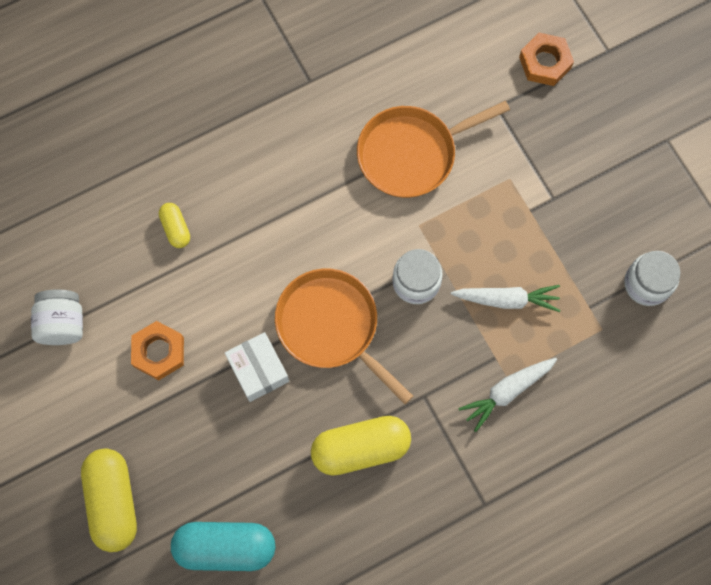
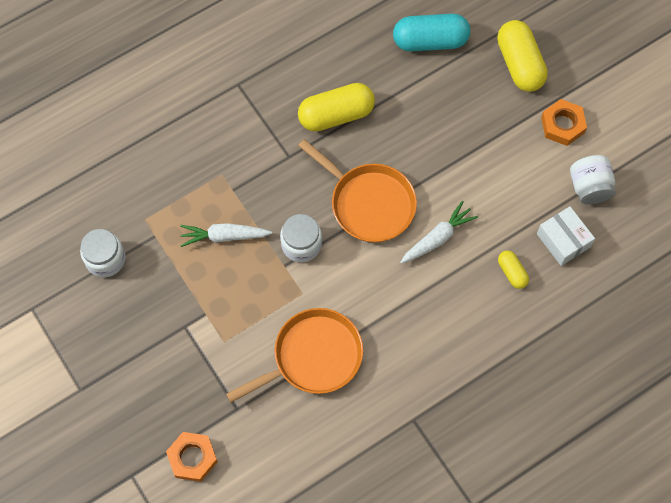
camera: 175 degrees right, 5 degrees down
orange nut [131,321,184,380] -> orange nut moved to [541,99,587,146]
white box [225,332,289,402] -> white box moved to [537,206,595,266]
white carrot [458,358,557,432] -> white carrot moved to [400,201,478,264]

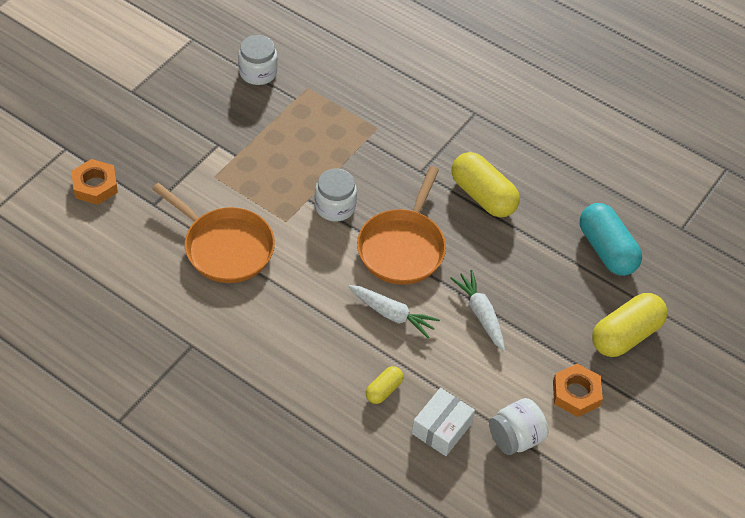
camera: 65 degrees right, 15 degrees down
white carrot [180,223,272,247] -> white carrot moved to [450,270,505,351]

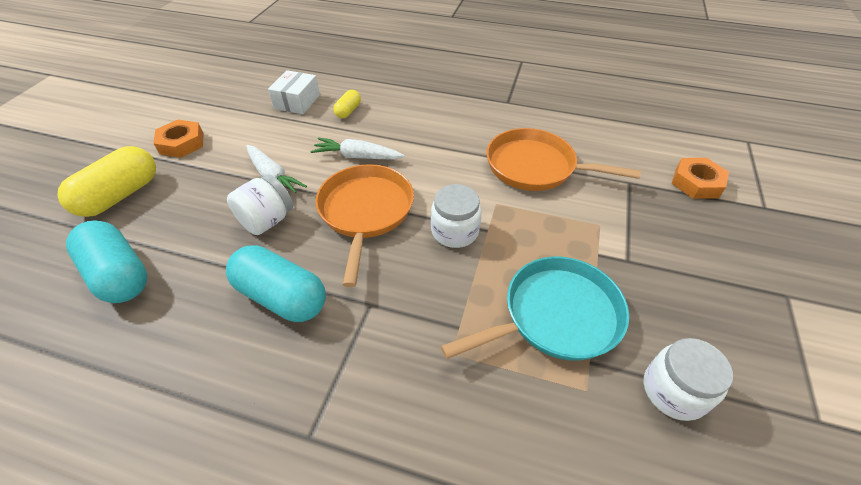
camera: 165 degrees right, 5 degrees down
yellow capsule [452,152,520,218] -> turquoise capsule [226,245,326,322]
white jar [489,398,549,455] -> white jar moved to [227,174,293,235]
none -> turquoise pan [441,257,629,361]

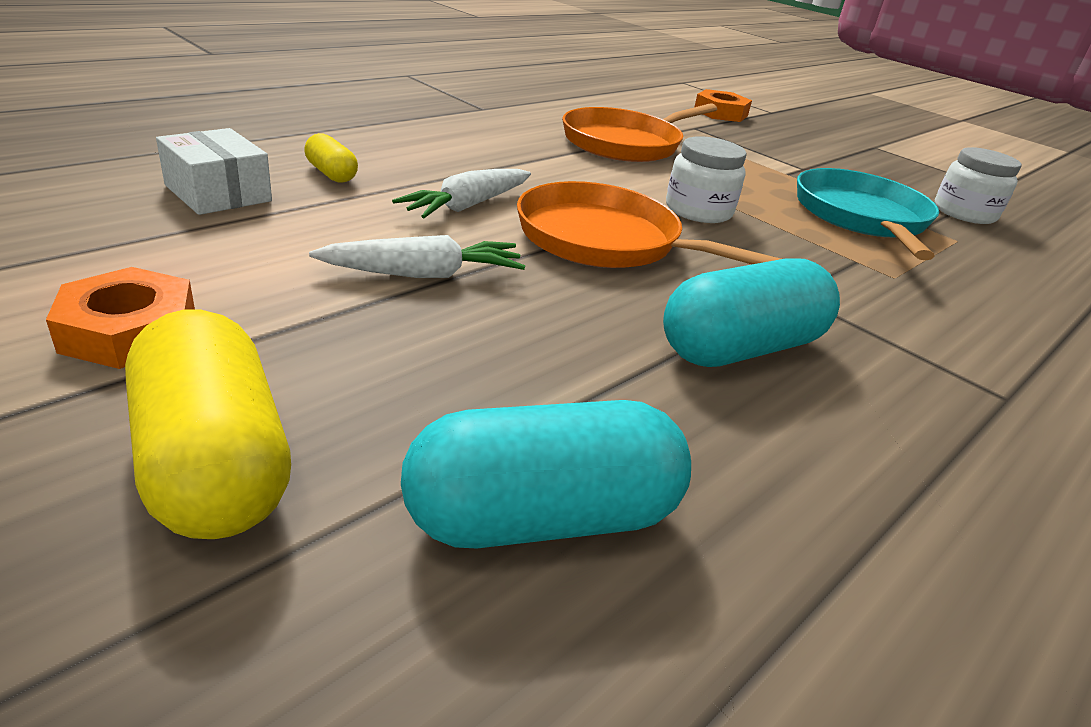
camera: 65 degrees left, 15 degrees down
white jar [227,174,293,235] -> none

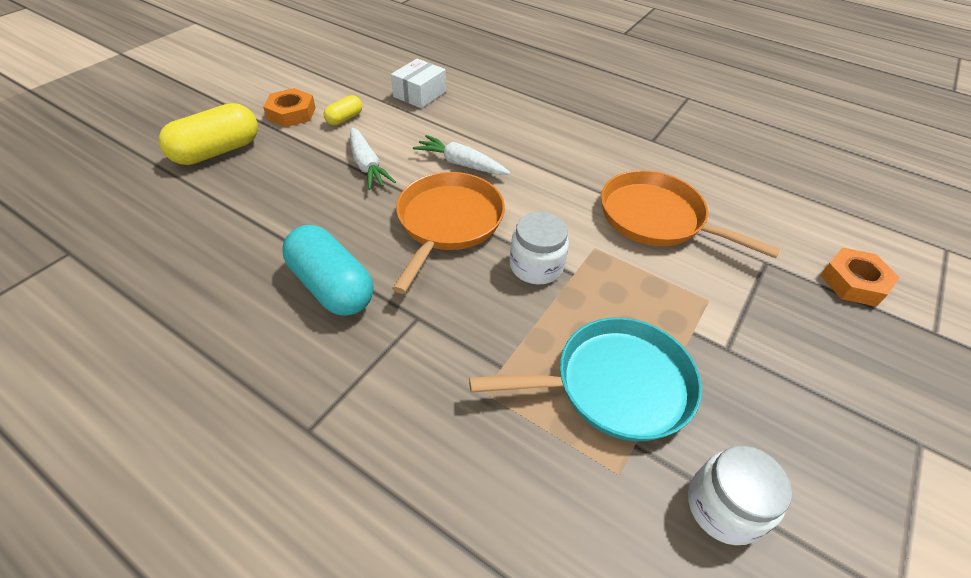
camera: 80 degrees right, 15 degrees up
yellow capsule [304,133,358,183] -> yellow capsule moved to [324,95,362,125]
turquoise capsule [401,400,691,548] -> none

